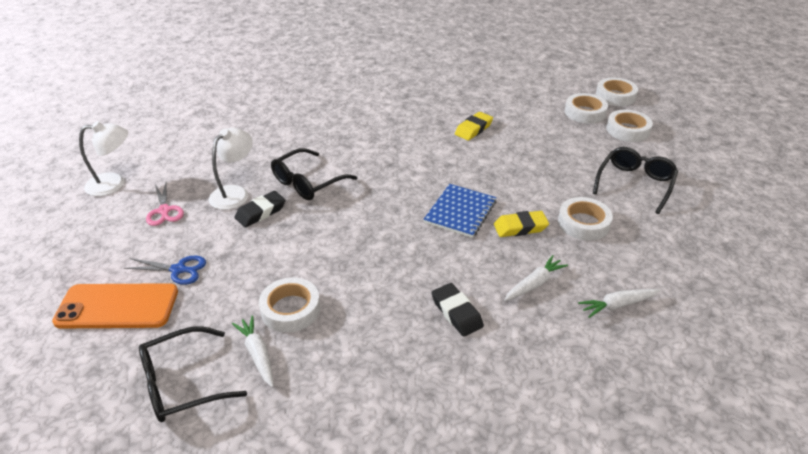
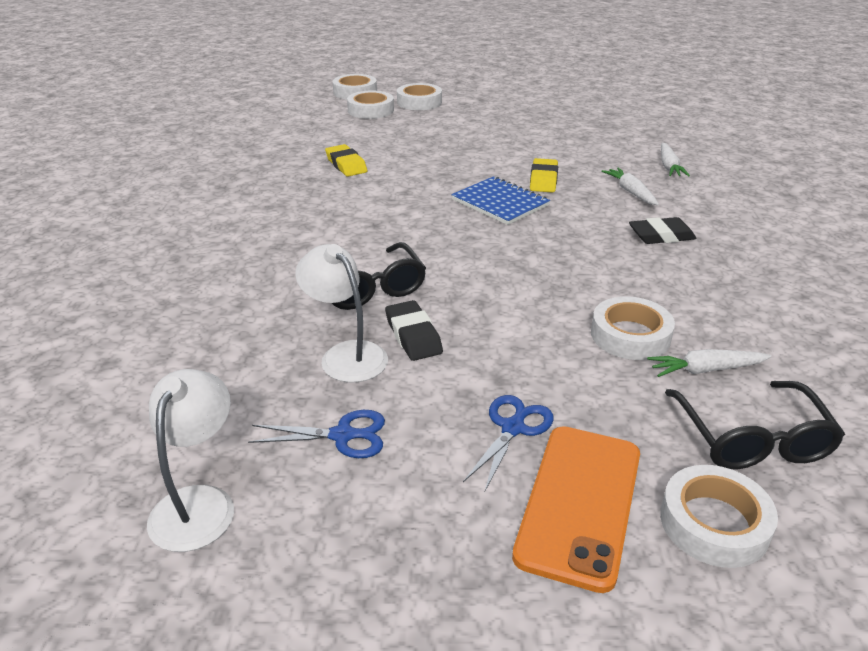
camera: 70 degrees left, 5 degrees down
pink scissors [146,182,184,226] -> blue scissors [248,410,385,458]
white tape [558,197,613,241] -> white tape moved to [660,465,778,568]
black glasses [593,147,678,214] -> none

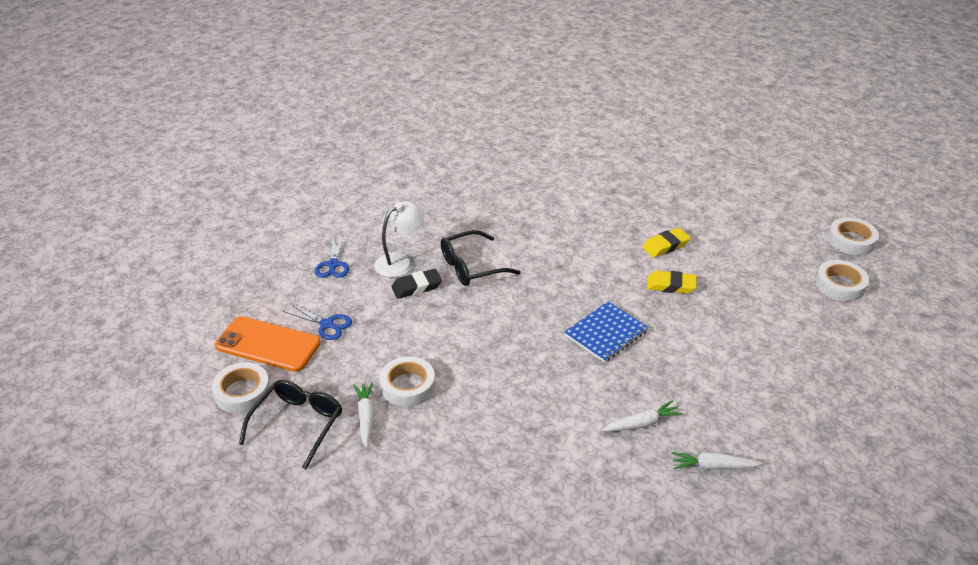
camera: 90 degrees right, 5 degrees up
white lamp [147,369,234,552] -> none
white tape [347,90,394,119] -> none
yellow eraser [530,158,558,193] -> yellow eraser moved to [647,271,697,294]
black eraser [629,217,697,244] -> none
black glasses [665,381,845,469] -> black glasses turned 120 degrees clockwise [239,380,342,469]

